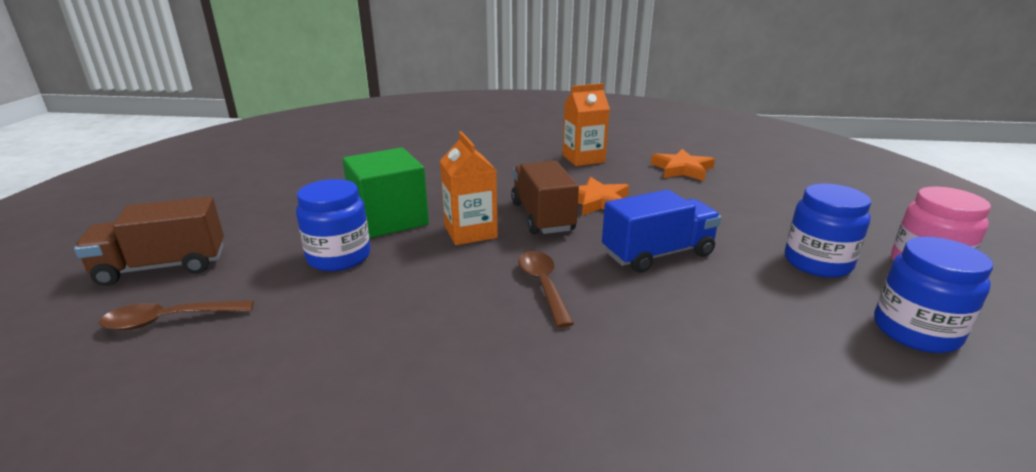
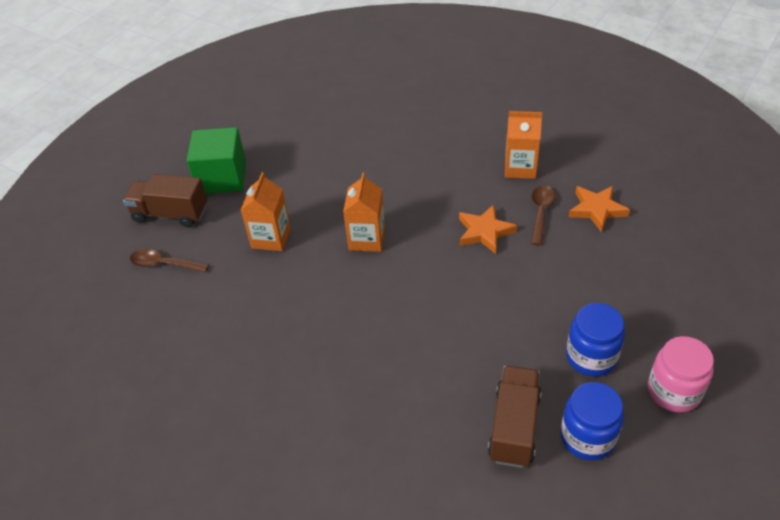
camera: 30 degrees right, 20 degrees up
blue jar [296,179,370,271] -> orange carton [241,172,291,251]
green cube [343,148,429,238] -> green cube moved to [187,127,246,194]
brown truck [511,161,579,234] -> brown truck moved to [488,366,541,468]
brown spoon [518,251,574,328] -> brown spoon moved to [531,185,555,246]
blue truck [602,190,721,273] -> none

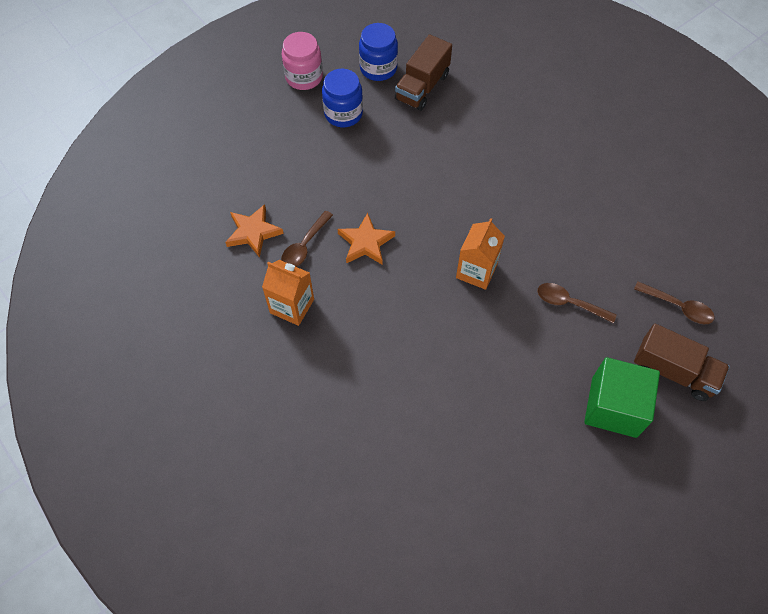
camera: 165 degrees left, 15 degrees up
orange carton [241,172,291,251] -> brown spoon [537,283,616,323]

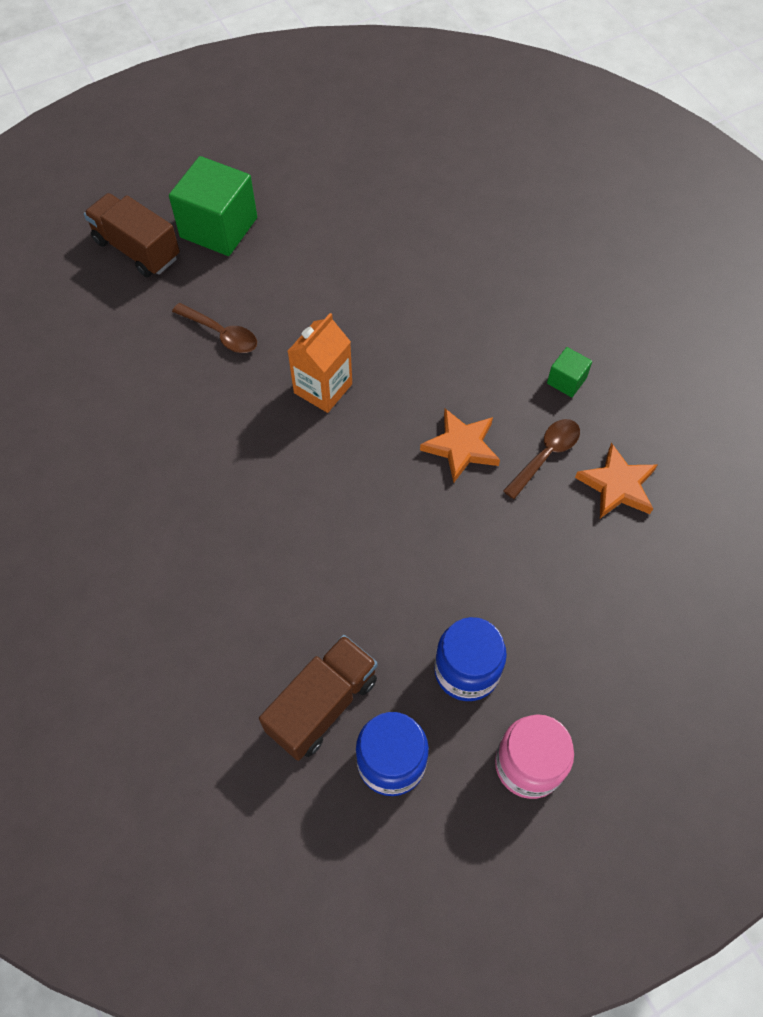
camera: 170 degrees left, 0 degrees up
orange carton [262,260,314,326] -> green cube [547,347,592,397]
brown spoon [634,282,715,324] -> none

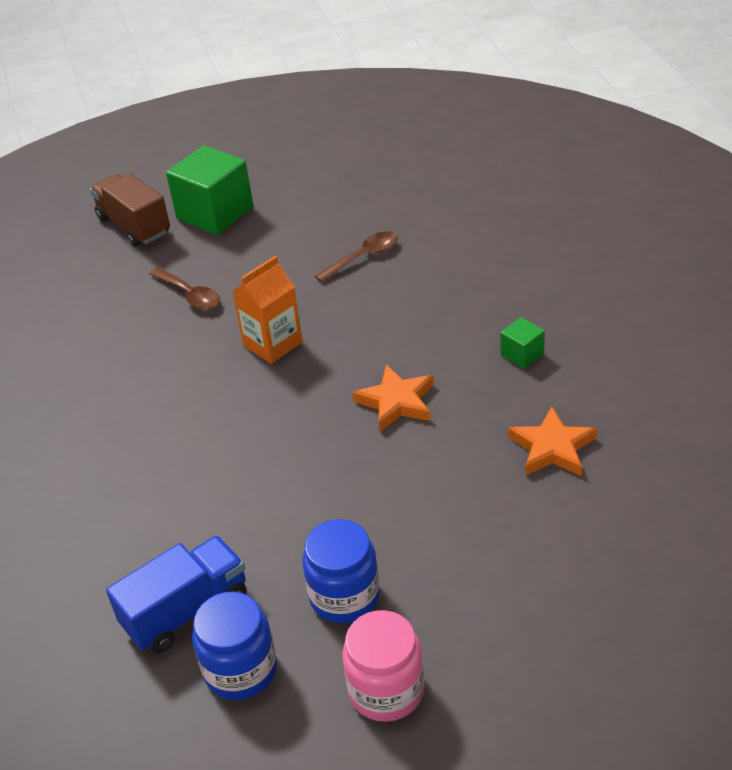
camera: 15 degrees right, 20 degrees down
brown truck [259,635,377,761] -> blue truck [106,535,247,653]
brown spoon [503,419,580,499] -> brown spoon moved to [315,231,398,282]

